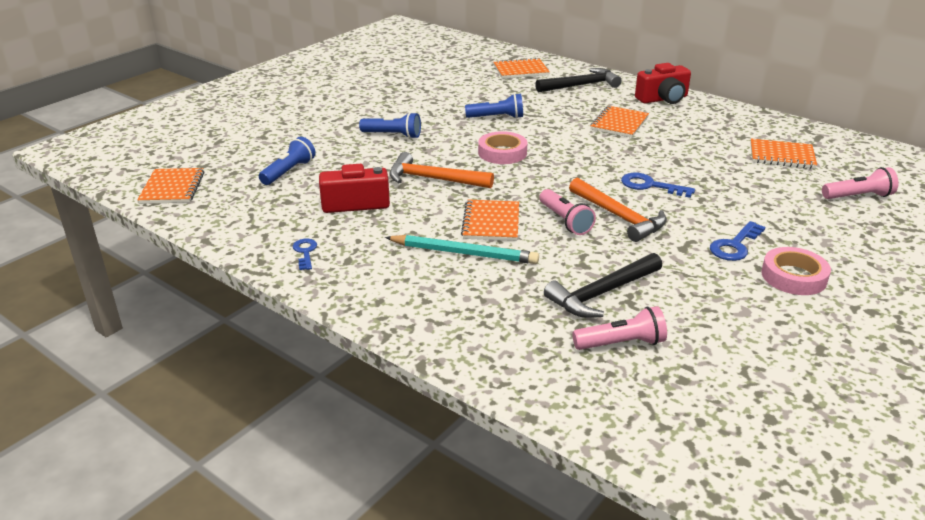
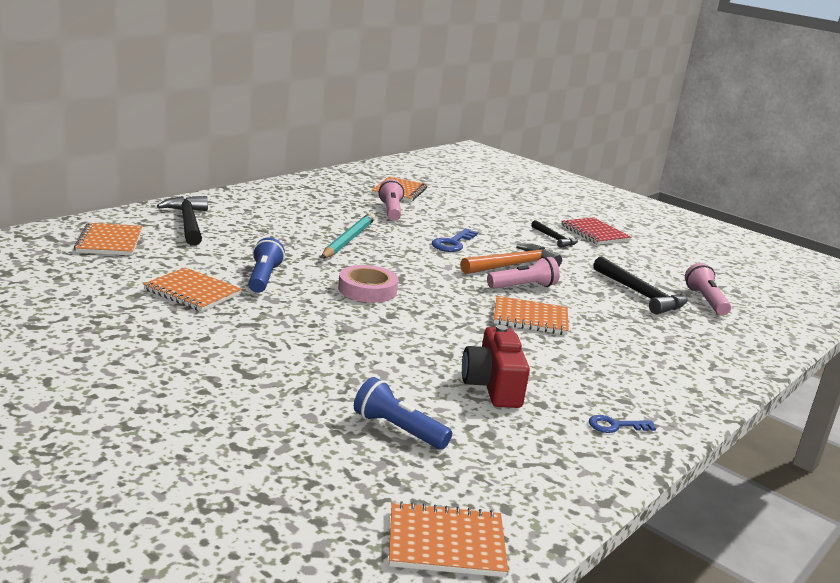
camera: 90 degrees left, 10 degrees down
blue flashlight [359,112,421,139] -> none
turquoise pencil [385,235,539,264] -> turquoise pencil moved to [321,213,375,259]
orange hammer [389,152,494,188] -> none
orange notebook [590,106,649,138] -> orange notebook moved to [143,268,242,312]
red camera [635,63,691,104] -> none
blue key [710,221,765,261] -> black hammer [531,220,578,248]
pink tape [761,247,831,295] -> red notebook [561,217,631,245]
pink flashlight [822,167,898,199] -> pink flashlight moved to [379,179,404,221]

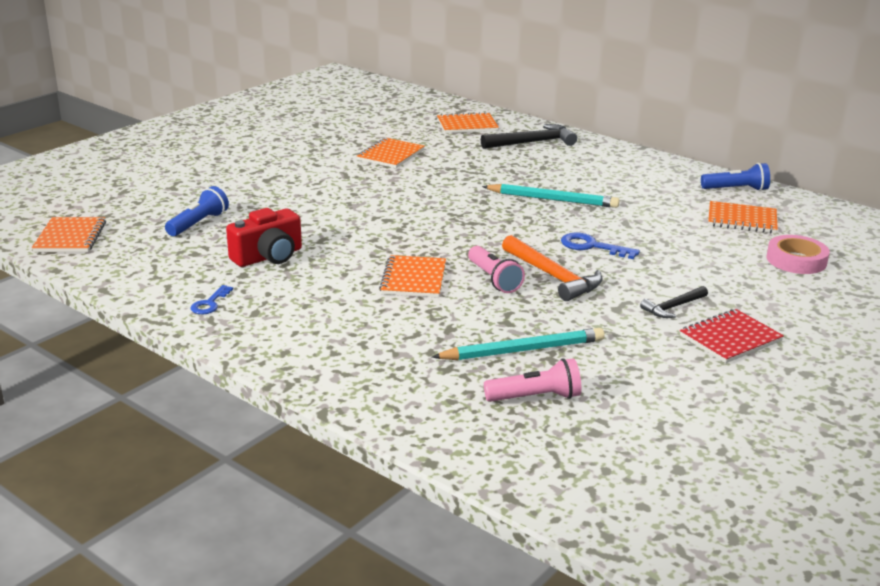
camera: 90 degrees right, 5 degrees up
blue flashlight [248,237,285,293] -> blue flashlight moved to [701,163,770,191]
pink tape [338,265,398,303] -> pink tape moved to [767,235,830,274]
pink flashlight [379,179,404,221] -> none
red camera [462,325,530,408] -> red camera turned 150 degrees clockwise [226,208,302,267]
blue key [589,415,656,433] -> blue key turned 150 degrees counterclockwise [190,285,233,314]
black hammer [593,256,688,315] -> turquoise pencil [432,328,604,360]

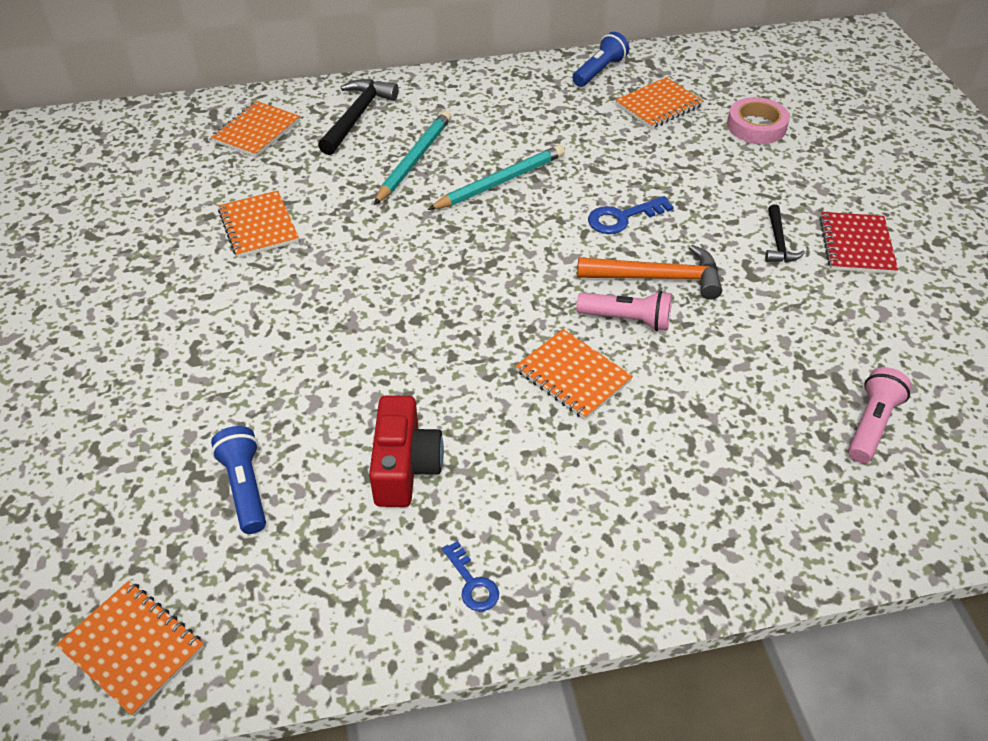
camera: 50 degrees left, 20 degrees up
turquoise pencil [432,328,604,360] -> turquoise pencil moved to [374,111,451,205]

